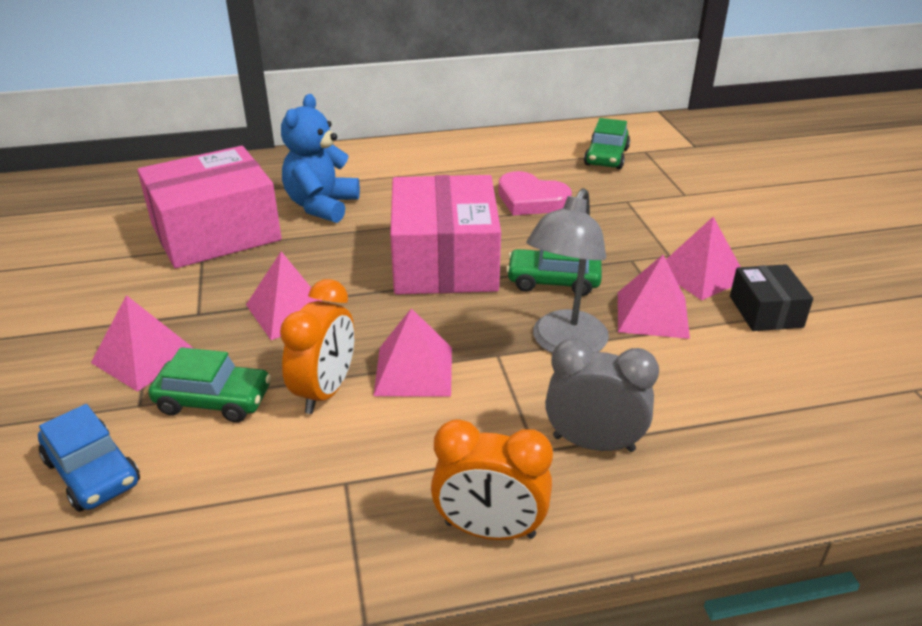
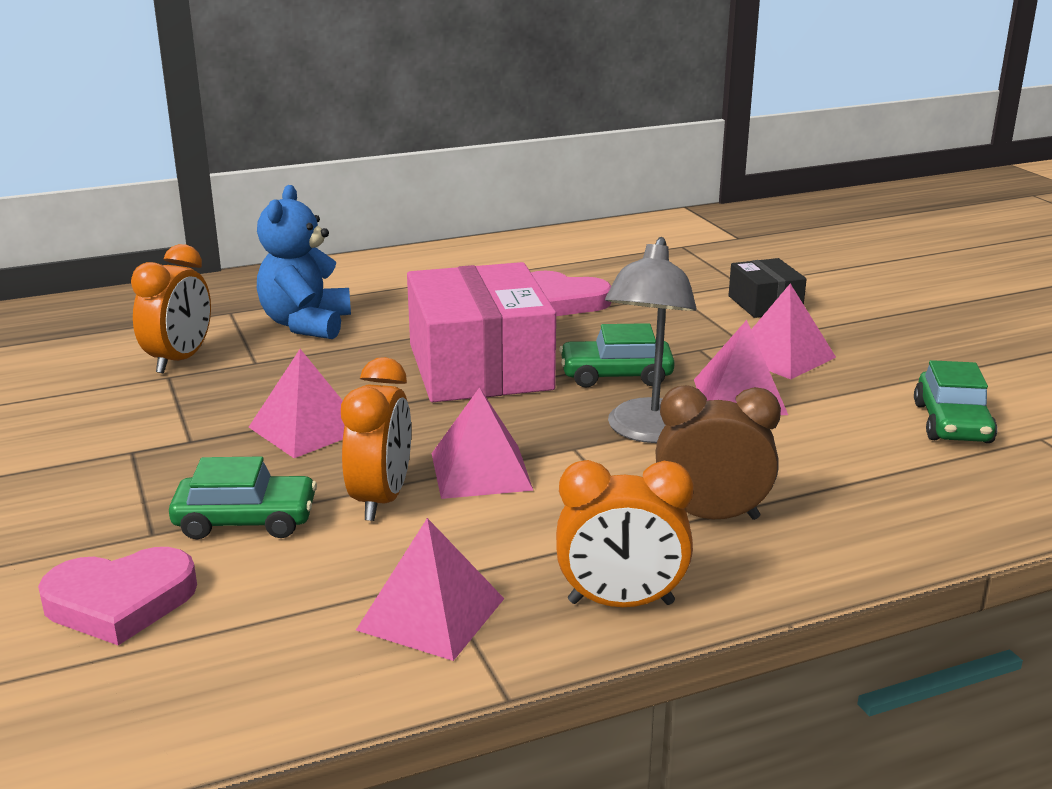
camera: 10 degrees left, 10 degrees down
blue car [38,404,140,512] -> pink heart [38,547,197,645]
pink pyramid [91,295,194,392] -> pink pyramid moved to [356,518,504,661]
pink box [137,146,282,268] -> orange clock [131,244,211,373]
grey clock [545,338,659,452] -> brown clock [655,385,781,520]
green car [584,118,630,169] -> green car moved to [914,360,997,443]
black box [730,264,813,331] -> black box moved to [729,258,807,318]

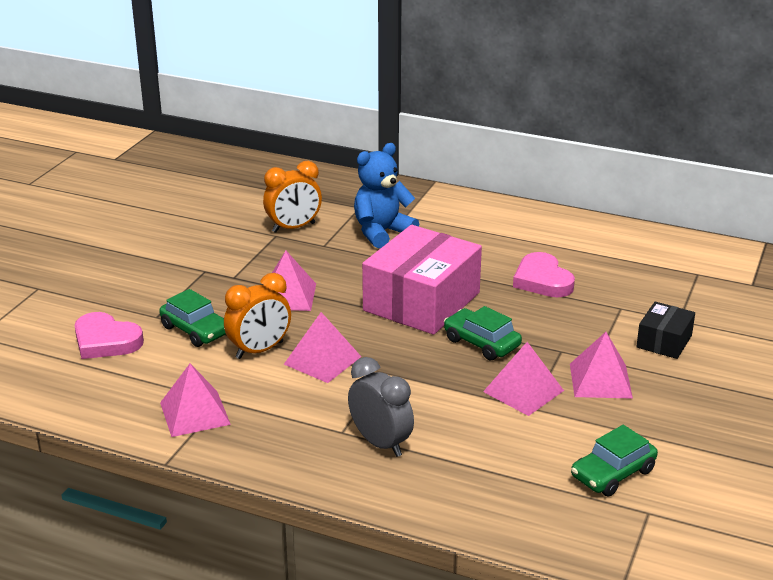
camera: 45 degrees right, 5 degrees up
orange clock [556,460,694,607] -> none
grey lamp [605,237,696,443] -> none
brown clock [655,385,781,520] -> grey clock [348,357,414,457]

